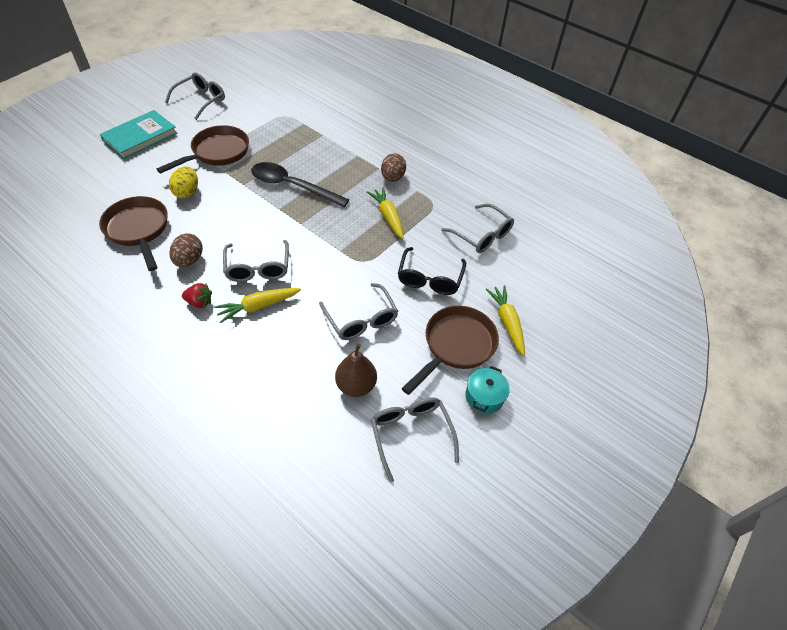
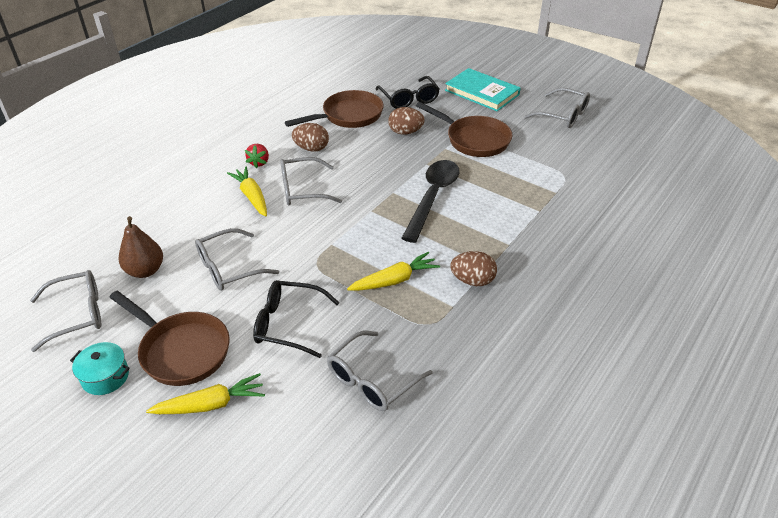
camera: 90 degrees right, 10 degrees down
yellow egg [169,167,198,198] -> brown egg [388,107,425,135]
none -> black glasses [375,76,439,109]

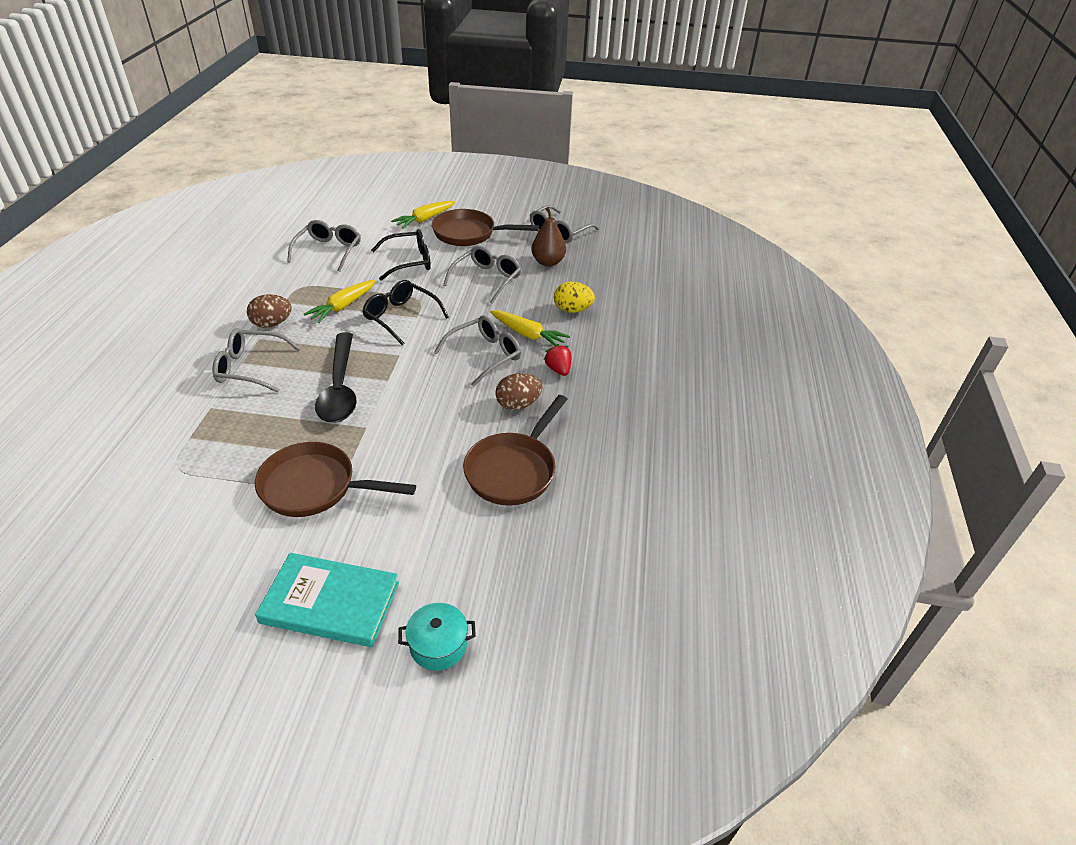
camera: 150 degrees right, 0 degrees up
turquoise pot [70,342,130,395] -> turquoise pot moved to [398,603,476,671]
black glasses [375,76,439,109] -> black glasses moved to [362,280,449,345]
brown egg [388,107,425,135] -> none
grey glasses [524,88,590,128] -> grey glasses moved to [212,328,301,393]
none -> yellow egg [554,282,595,313]

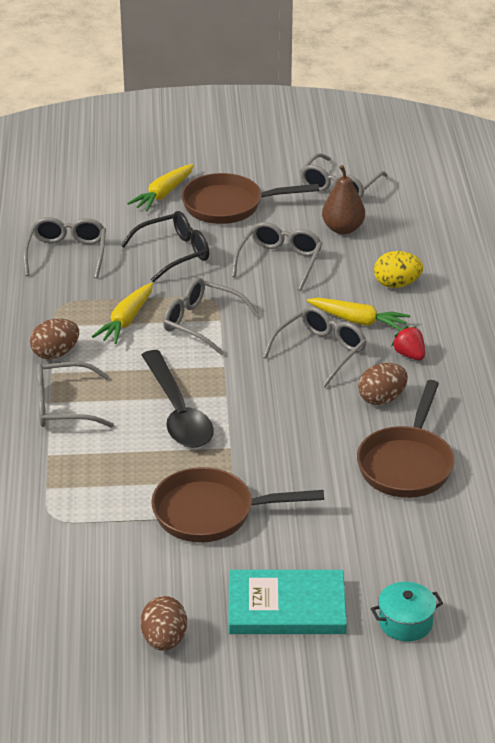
camera: 10 degrees left, 5 degrees down
black glasses [362,280,449,345] -> grey glasses [163,278,259,355]
none -> brown egg [141,596,187,651]

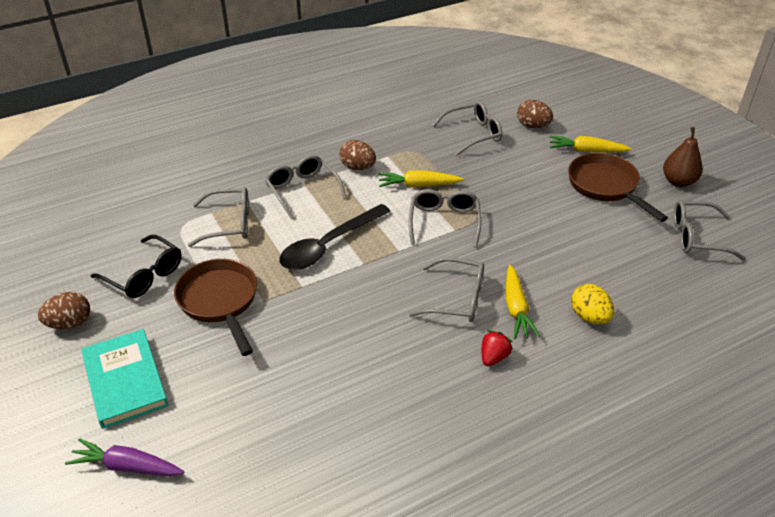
camera: 65 degrees right, 5 degrees up
black glasses [121,211,209,282] -> black glasses moved to [91,235,182,298]
grey glasses [232,222,322,291] -> grey glasses moved to [188,187,249,247]
brown pear [322,165,365,235] -> brown pear moved to [663,127,703,187]
brown pan [357,380,455,498] -> none
brown egg [358,363,408,405] -> brown egg moved to [517,100,553,128]
turquoise pot [371,582,443,642] -> purple carrot [65,438,185,476]

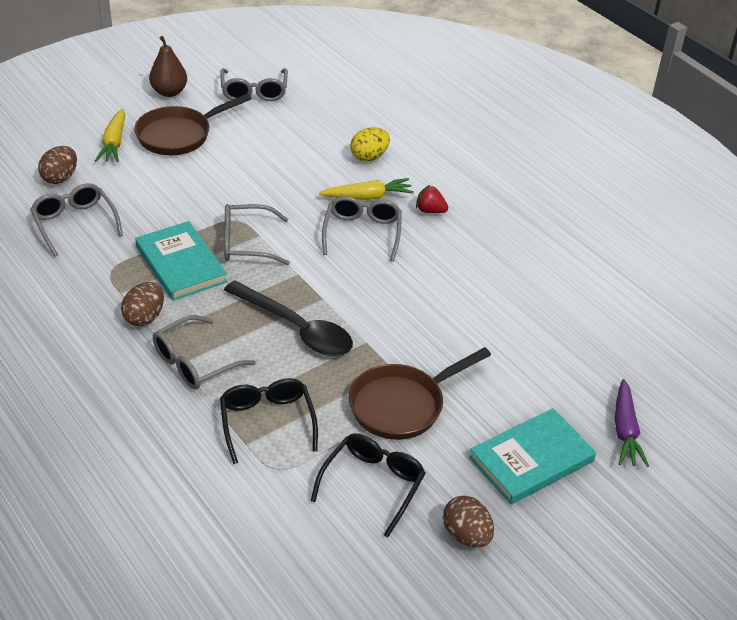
camera: 100 degrees left, 0 degrees up
grey glasses [188,187,249,247] -> black glasses [220,378,318,464]
yellow carrot [379,170,464,188] -> turquoise book [135,221,228,301]

